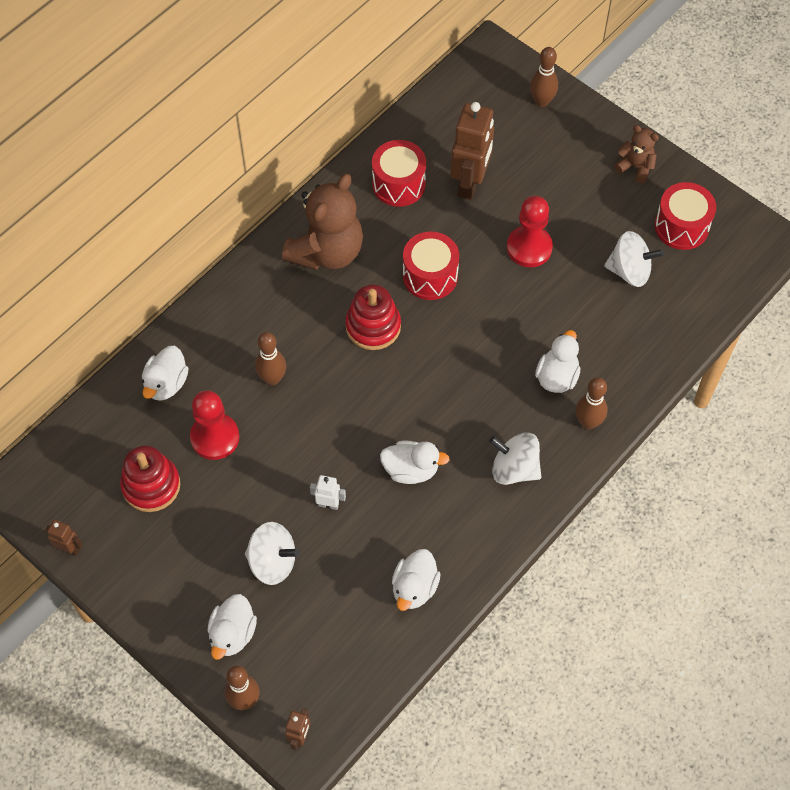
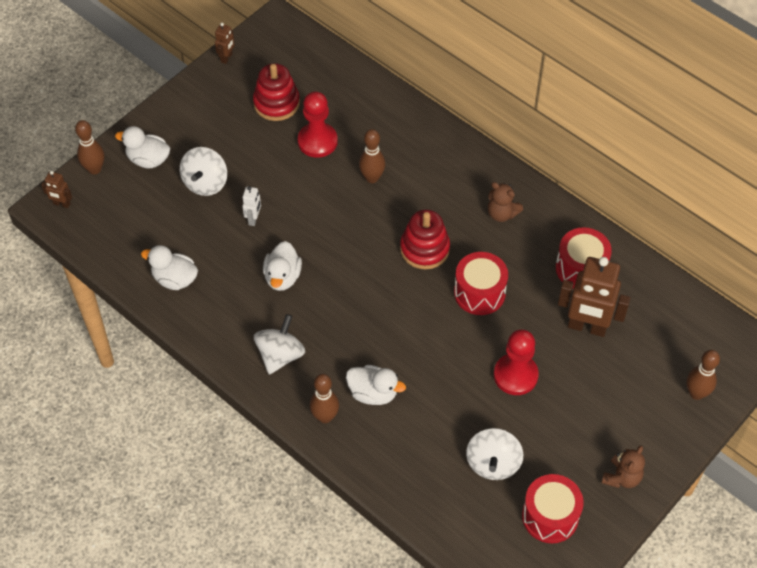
camera: 90 degrees right, 5 degrees down
white duck [142,346,189,401] -> none
brown teddy bear [282,174,363,270] -> brown teddy bear [488,182,523,222], size x0.50

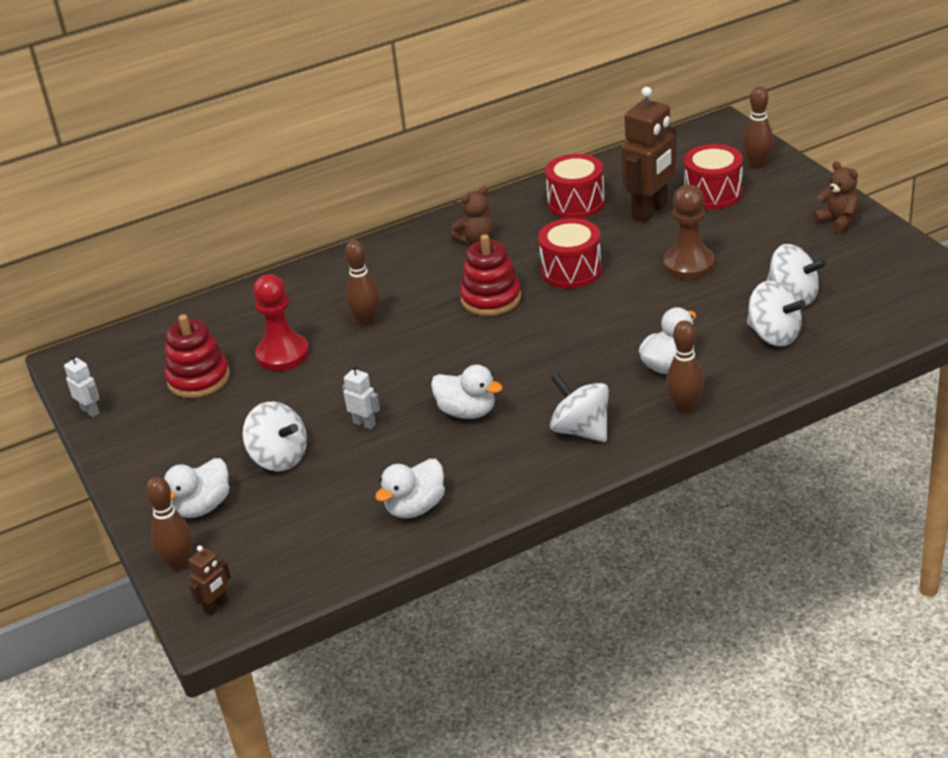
camera: 65 degrees left, 20 degrees down
brown robot [215,23,234,64] -> white robot [64,354,100,417]
red pawn [494,329,539,395] -> brown pawn [663,185,715,279]
red drum [522,474,584,543] -> red drum moved to [684,144,743,209]
none -> white spinning top [747,281,806,346]

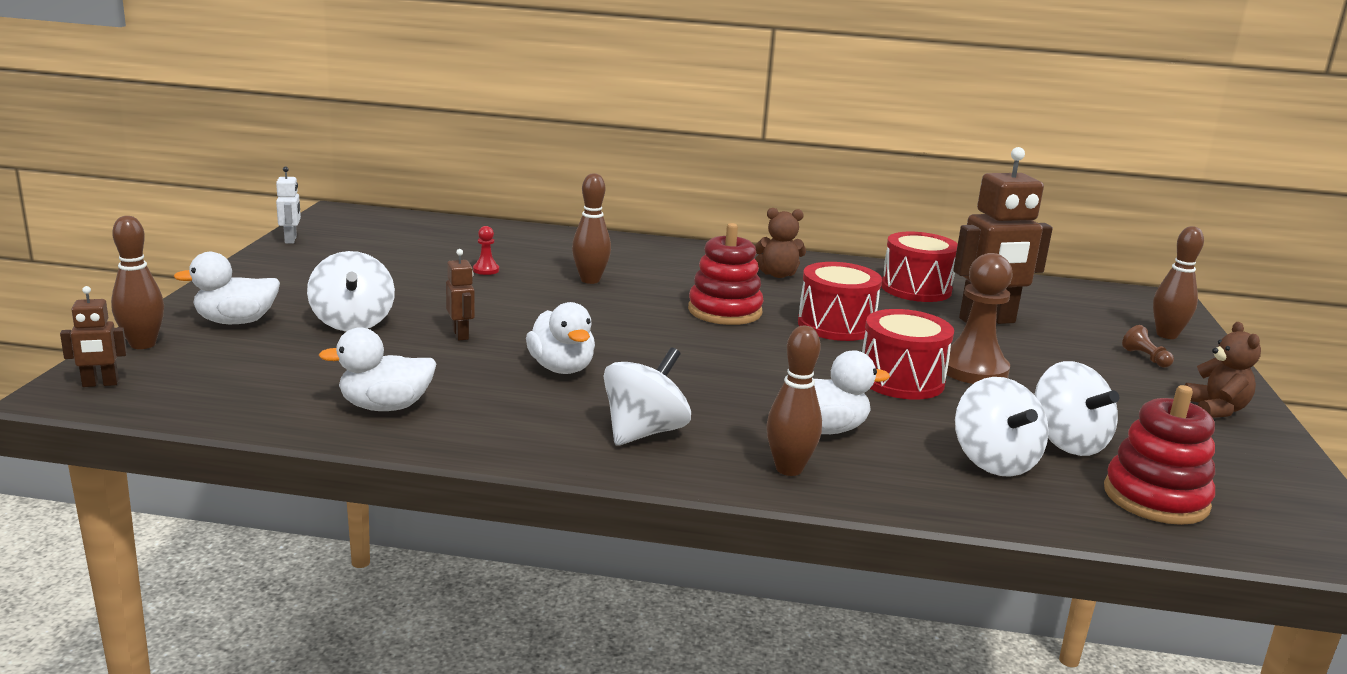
camera: 30 degrees right, 15 degrees down
red stacking toy [165,314,230,398] -> red stacking toy moved to [1104,385,1215,525]
red pawn [253,274,309,371] -> red pawn [473,226,499,275], size x0.44
white robot [342,365,380,429] -> brown robot [446,249,475,340]
white spinning top [550,373,609,442] -> white spinning top turned 45 degrees clockwise [603,347,691,446]
red drum [684,144,743,209] -> red drum moved to [862,309,954,400]
none -> brown pawn [1122,325,1174,368]

